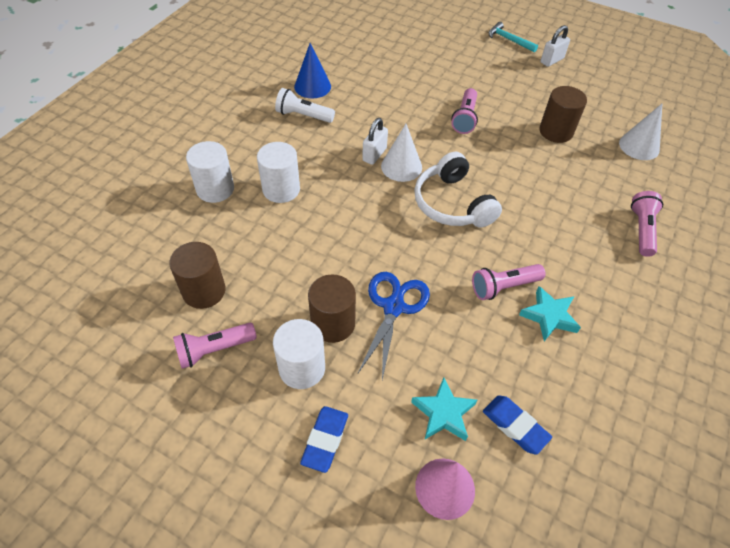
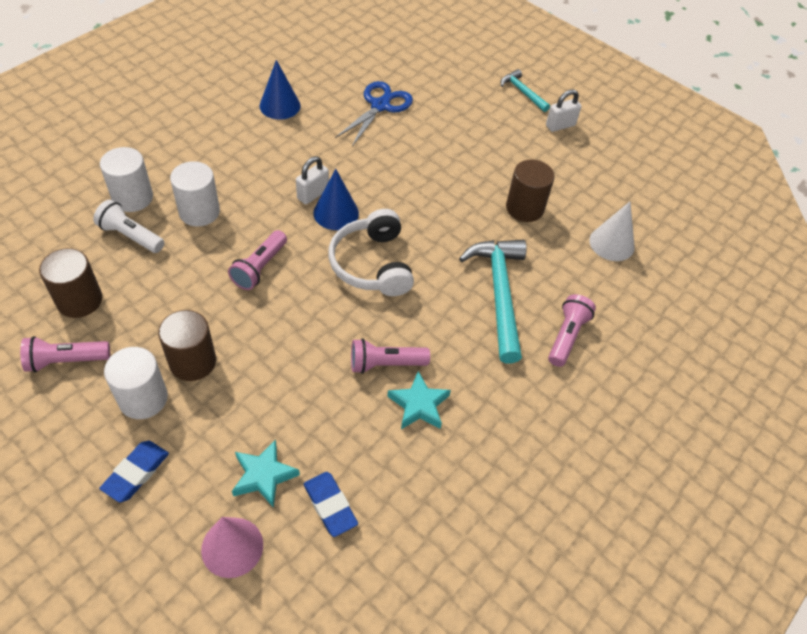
camera: 10 degrees right, 0 degrees up
white flashlight [275,88,335,123] -> white flashlight moved to [93,200,164,253]
blue scissors [358,272,430,380] -> blue scissors moved to [335,81,413,146]
white cone [381,124,422,182] -> blue cone [313,169,359,230]
pink flashlight [451,88,478,134] -> pink flashlight moved to [228,230,287,290]
none -> turquoise hammer [459,240,526,363]

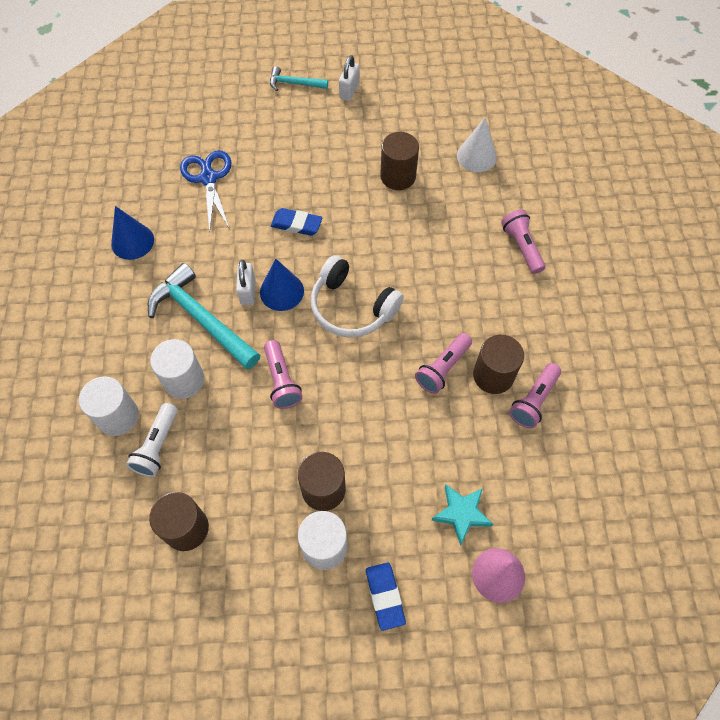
camera: 40 degrees left, 10 degrees up
pink flashlight [20,336,110,372] -> pink flashlight moved to [509,363,561,429]
white flashlight [93,200,164,253] -> white flashlight turned 60 degrees counterclockwise [126,403,178,477]
blue eraser [304,472,358,537] -> blue eraser moved to [271,208,322,236]
turquoise star [387,371,451,429] -> brown cylinder [473,335,524,394]
turquoise hammer [459,240,526,363] -> turquoise hammer moved to [148,263,260,370]

